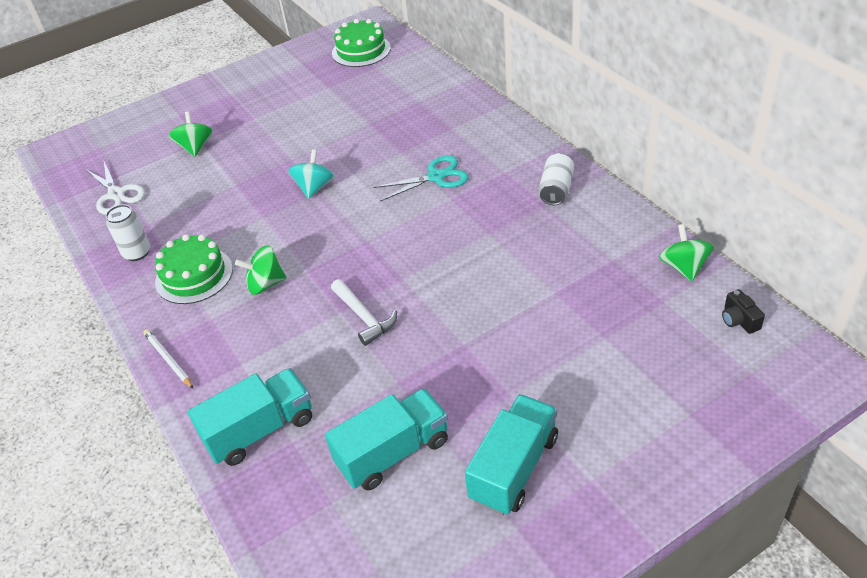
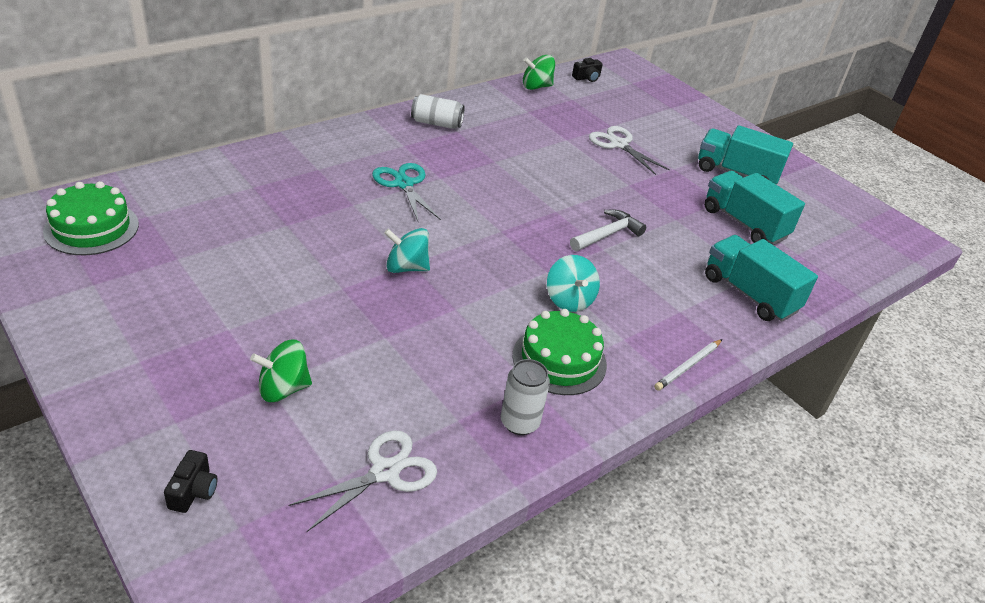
camera: 105 degrees left, 5 degrees down
green spinning top [235,245,286,295] -> turquoise spinning top [547,255,600,312]
none -> black camera [164,450,218,513]
none -> white scissors [589,126,670,175]

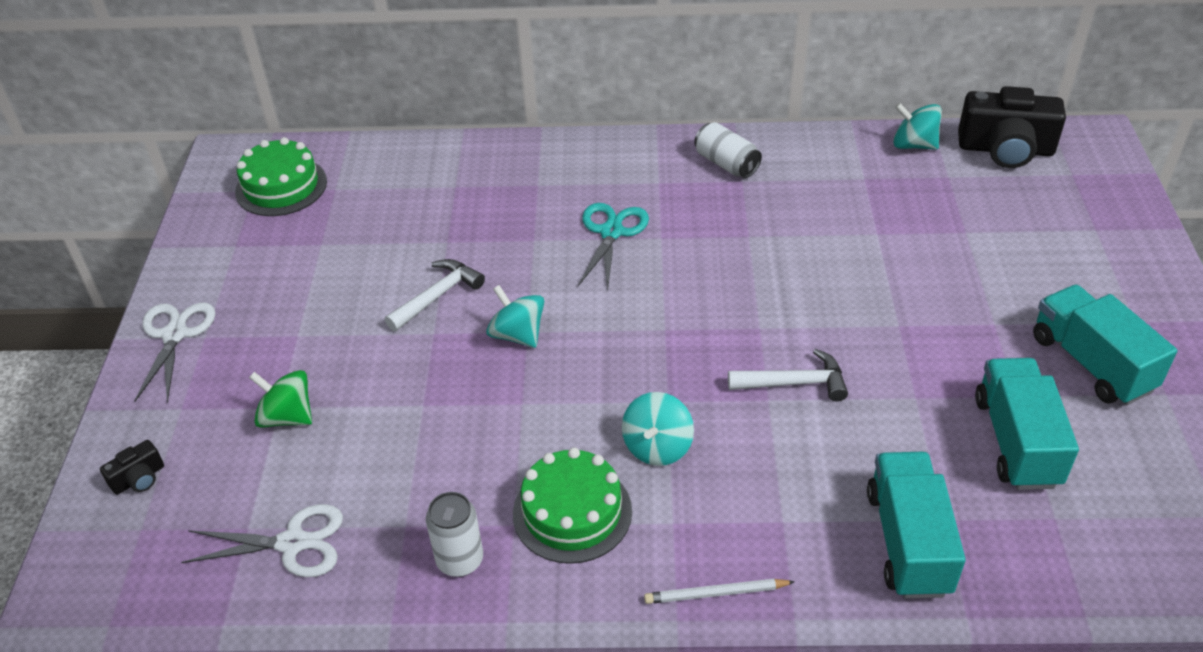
camera: 45 degrees right, 5 degrees up
green spinning top [523,55,555,90] -> turquoise spinning top [893,103,942,150]
black camera [572,58,603,82] -> black camera [958,86,1066,168], size x2.20
white scissors [589,126,670,175] -> white scissors moved to [134,303,215,403]
none -> white hammer [385,259,485,331]

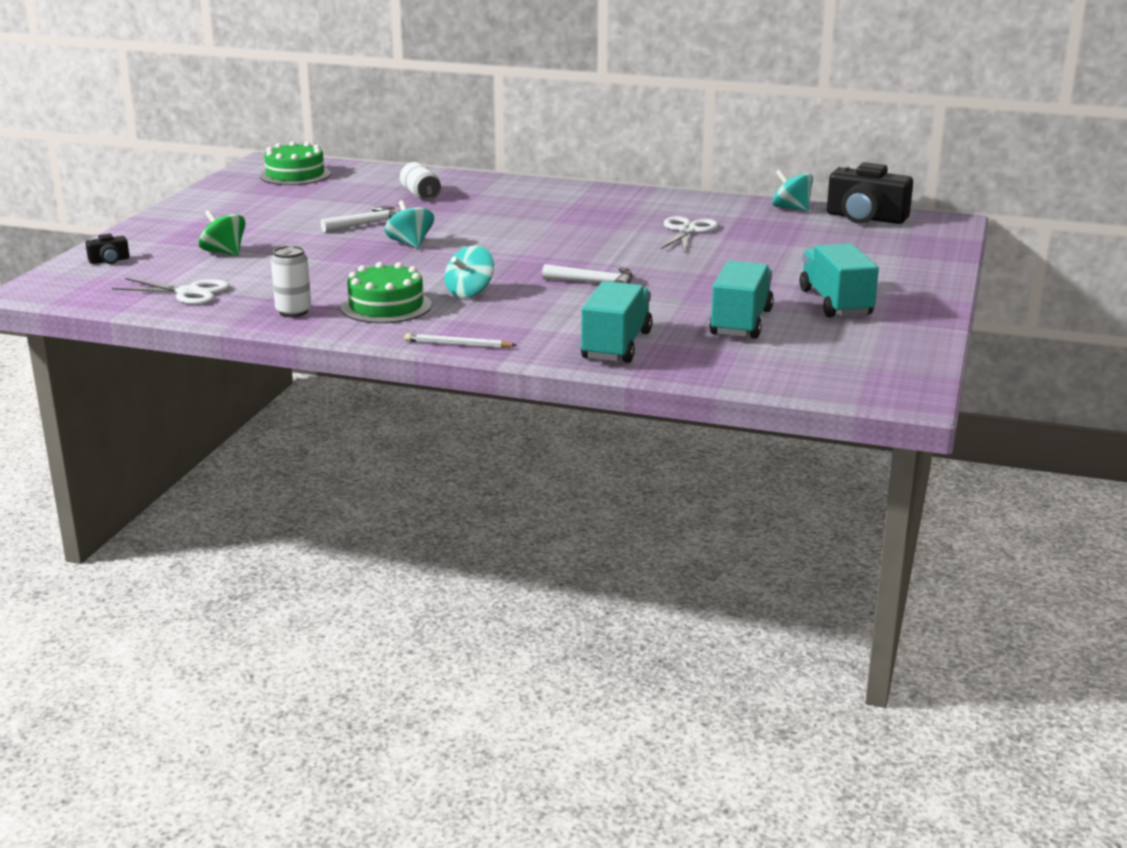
camera: 15 degrees right, 20 degrees down
white scissors [134,303,215,403] -> white scissors moved to [661,216,718,253]
turquoise scissors [578,203,649,289] -> none
white can [694,122,762,178] -> white can moved to [400,162,441,200]

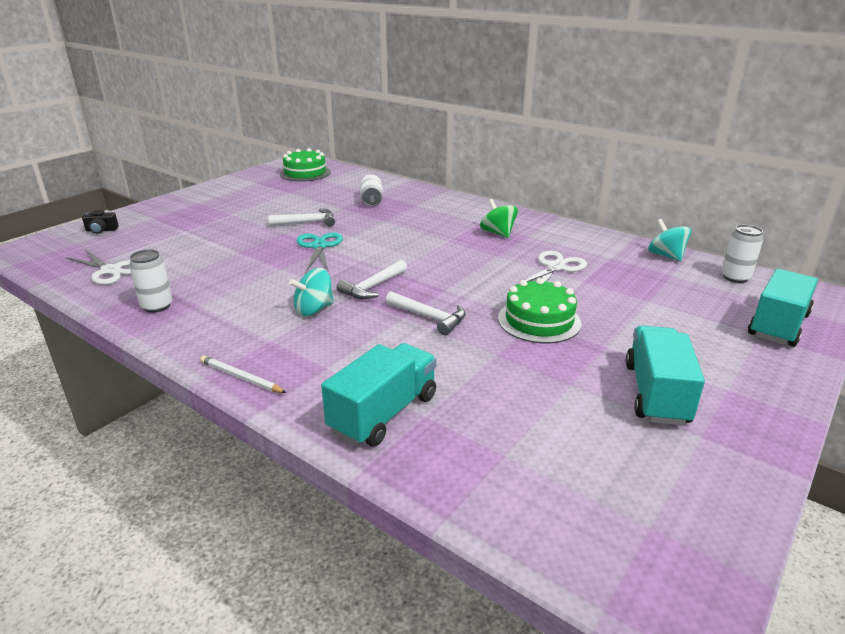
camera: 20 degrees right, 5 degrees up
green spinning top [199,210,246,256] -> green spinning top moved to [480,199,518,238]
green cake [341,262,432,323] -> green cake moved to [498,278,582,343]
turquoise spinning top [384,200,434,248] -> turquoise scissors [297,232,343,270]
turquoise truck [709,261,774,339] -> turquoise truck moved to [748,269,818,347]
black camera [827,162,913,224] -> white can [721,225,764,283]
none -> white hammer [337,260,407,299]

